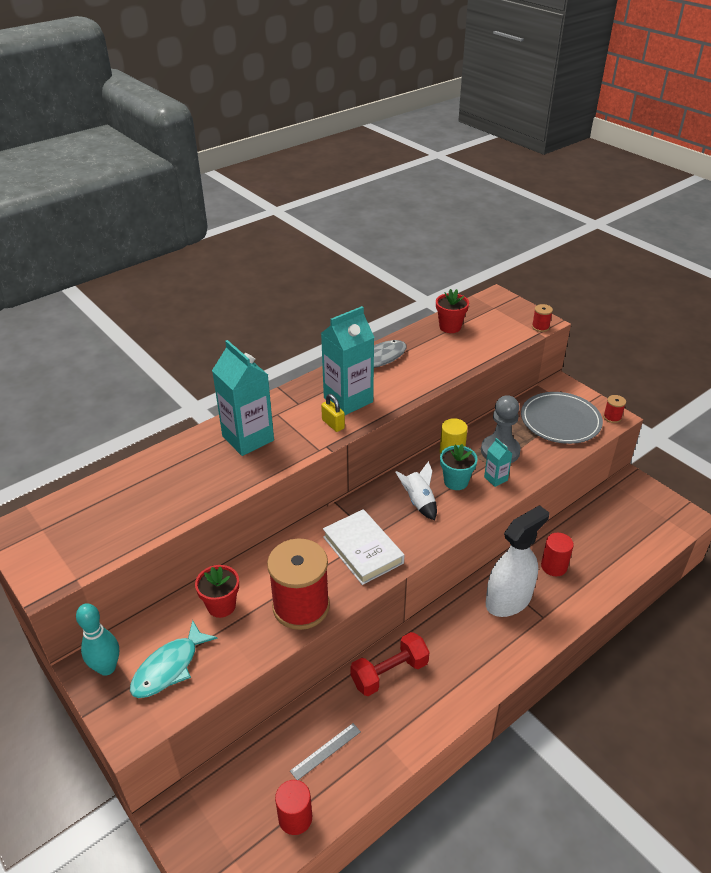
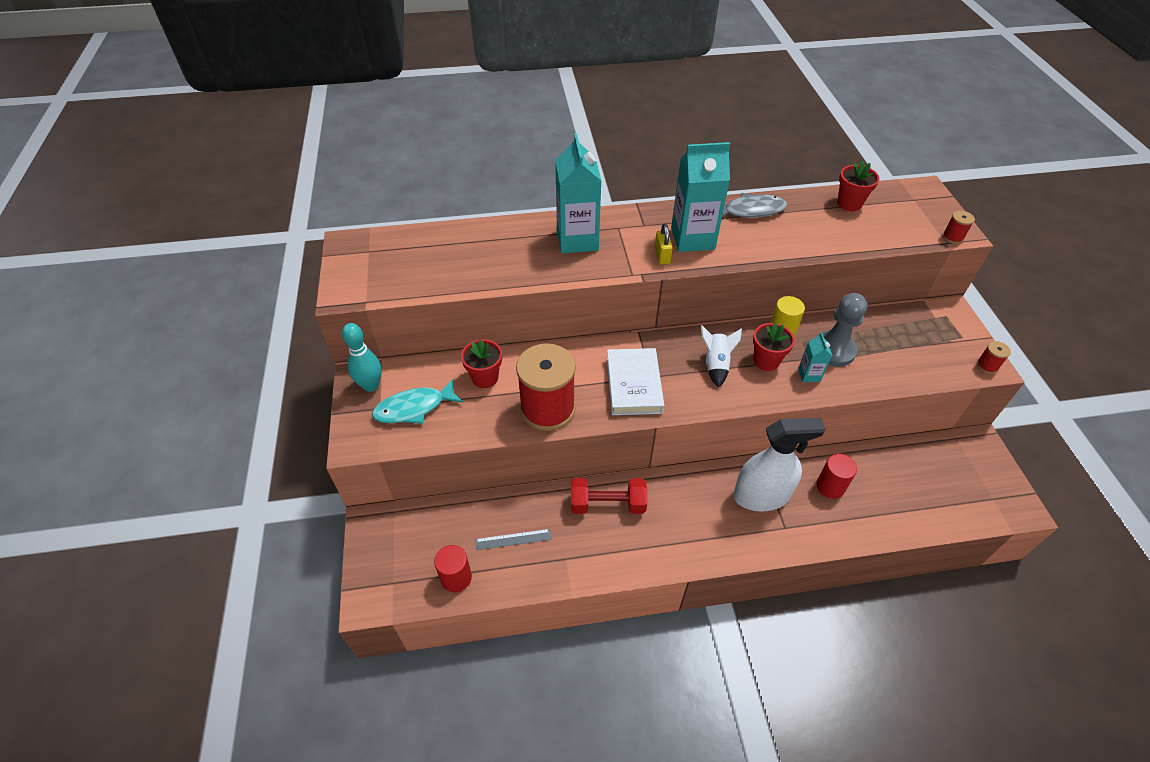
camera: 30 degrees right, 10 degrees up
turquoise flower pot [440,444,478,490] -> red flower pot [753,323,795,371]
grey plate [521,392,603,444] -> none

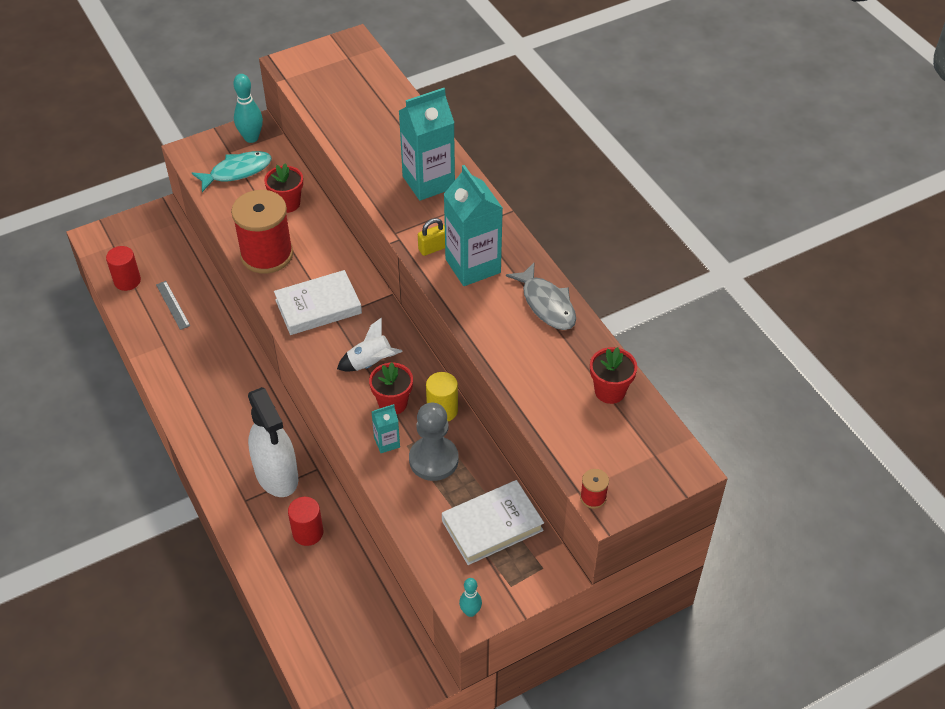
camera: 70 degrees right, 0 degrees up
turquoise fish [372,378,463,424] -> turquoise fish turned 105 degrees clockwise [192,151,272,192]
red dumbbell [571,478,647,514] -> none
red spool [976,341,1011,374] -> turquoise bowling pin [459,578,482,617]
none -> white book [442,480,544,565]

